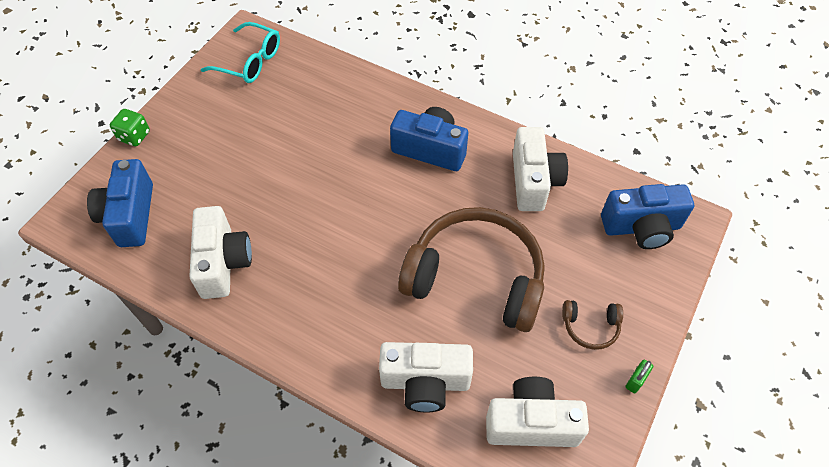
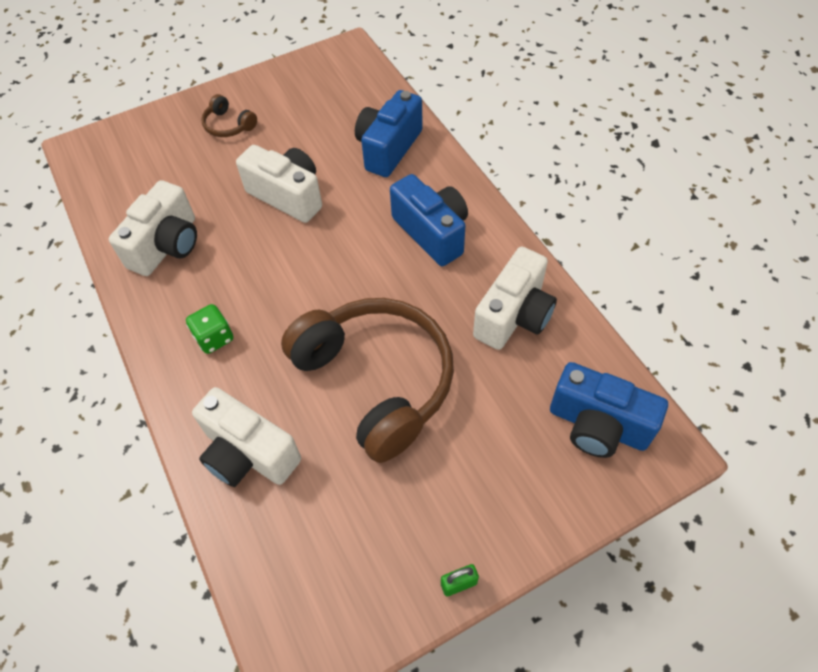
camera: 35 degrees right, 0 degrees up
blue camera [87,159,153,247] -> blue camera moved to [355,90,423,177]
green dice [110,109,150,146] -> green dice moved to [186,304,233,354]
turquoise glasses [201,22,280,83] -> none
white camera [486,377,589,447] -> white camera moved to [236,145,322,223]
brown headphones [562,300,623,350] -> brown headphones moved to [201,94,257,137]

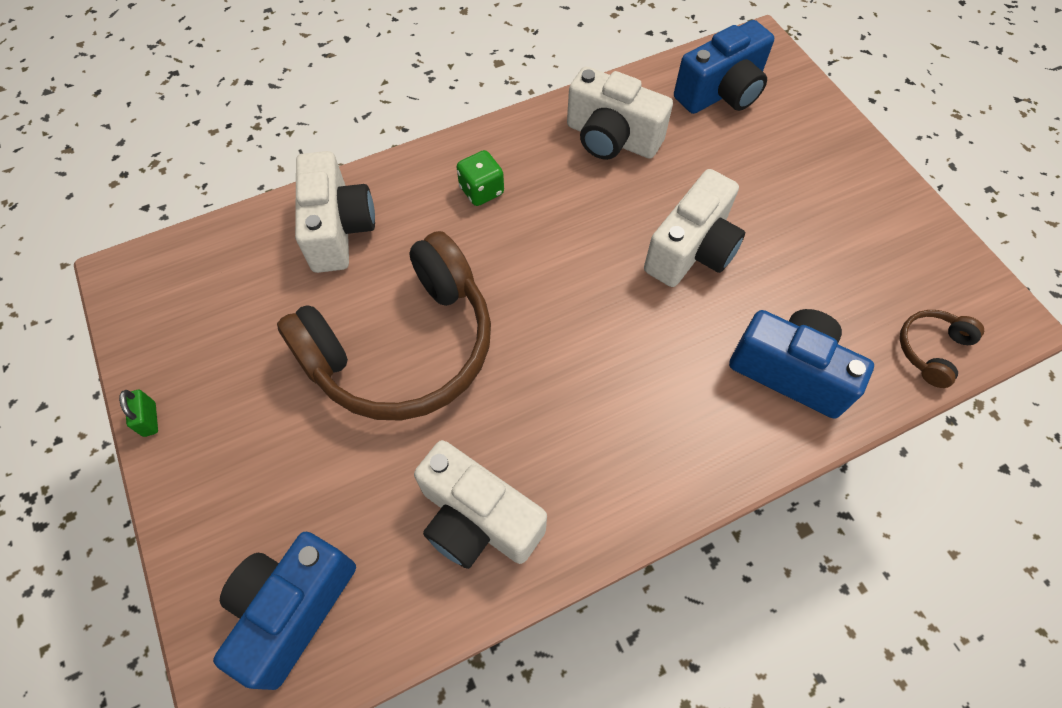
camera: 90 degrees right, 5 degrees up
white camera [192,387,301,487] -> white camera turned 135 degrees clockwise [295,151,375,273]
brown headphones [201,94,257,137] -> brown headphones moved to [900,310,984,388]
blue camera [390,174,468,266] -> blue camera moved to [674,20,774,114]

